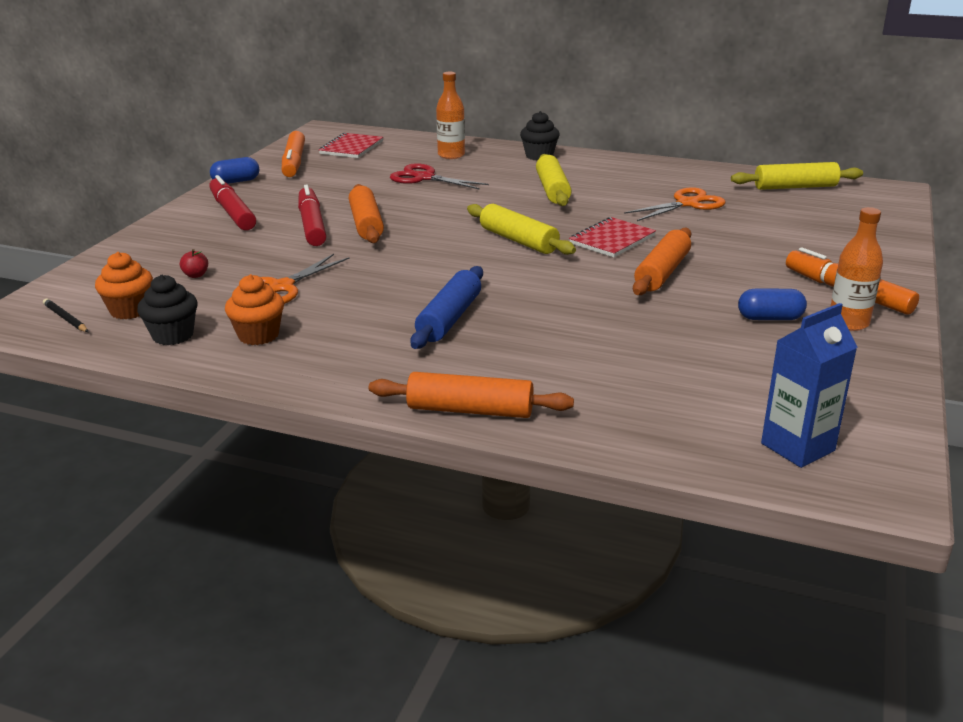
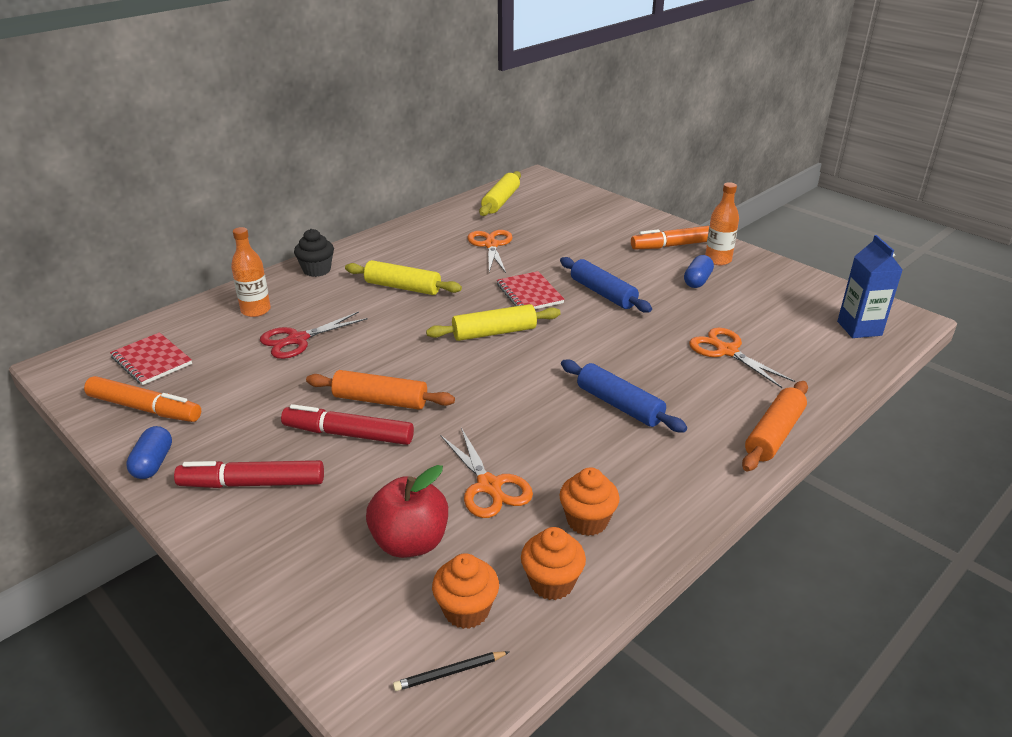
camera: 65 degrees left, 5 degrees up
black cupcake [137,275,198,345] -> orange cupcake [521,527,586,600]
red apple [180,249,208,278] -> red apple [366,465,448,558], size x2.47
orange rolling pin [633,228,691,295] -> blue rolling pin [560,257,652,313]
none -> orange scissors [689,328,795,388]

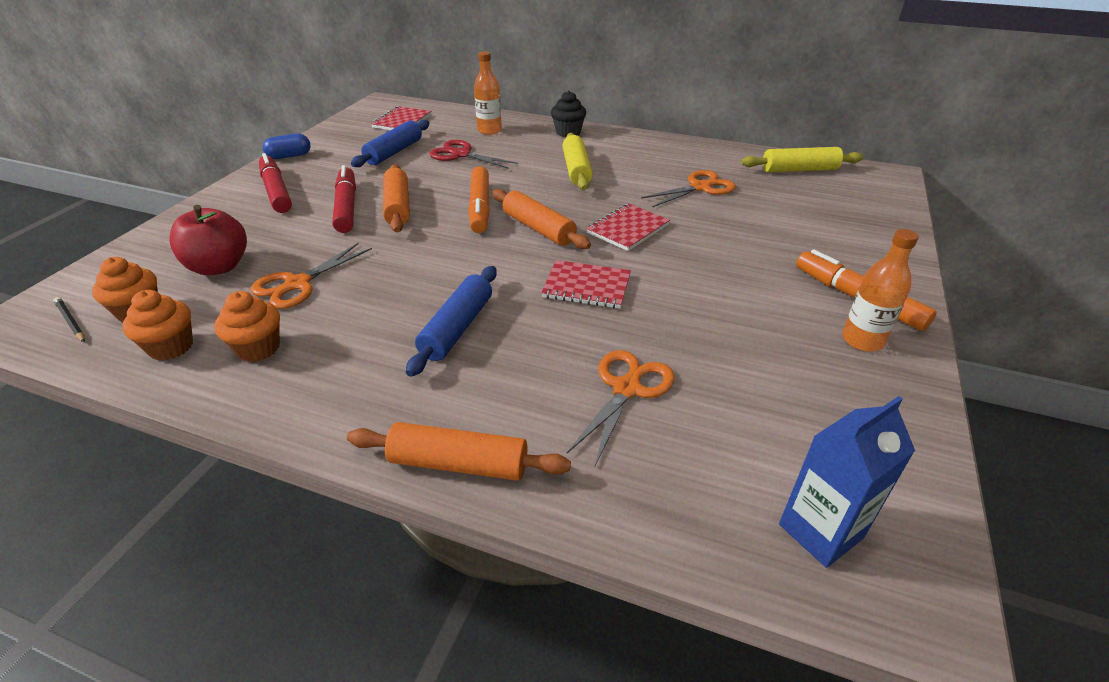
camera: 65 degrees right, 5 degrees up
orange marker [84,376,201,422] -> orange marker moved to [468,166,490,233]
yellow rolling pin [426,304,561,341] -> orange rolling pin [492,189,591,249]
blue rolling pin [560,257,652,313] -> blue rolling pin moved to [351,120,430,167]
blue capsule [684,255,714,288] -> none
none -> red notebook [541,260,631,309]

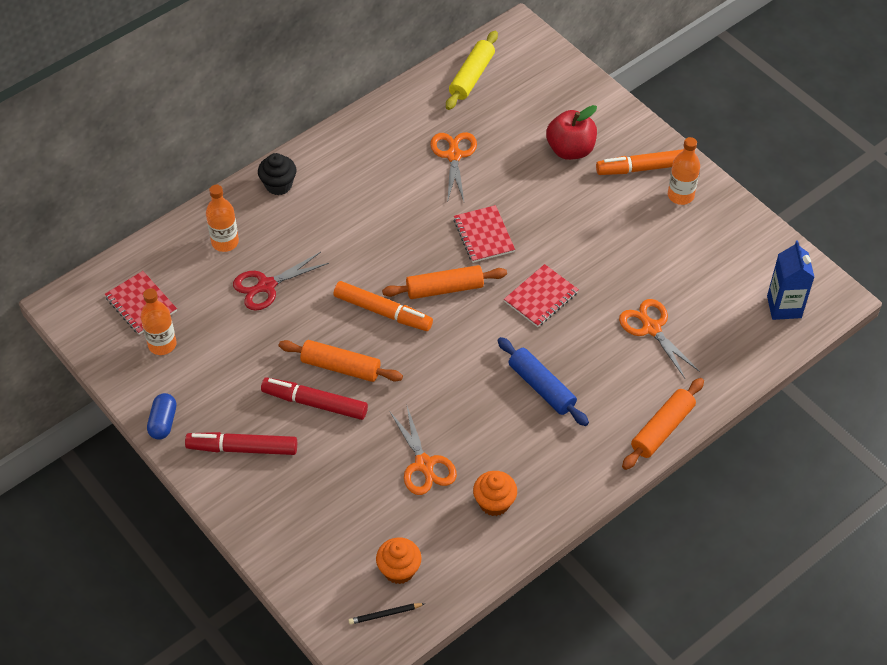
camera: 60 degrees left, 15 degrees up
orange cupcake [122,290,193,360] -> none
red apple [169,205,247,276] -> red apple moved to [546,105,597,160]
blue rolling pin [351,120,430,167] -> none
yellow rolling pin [563,133,593,190] -> none
none -> orange bottle [140,288,177,355]

